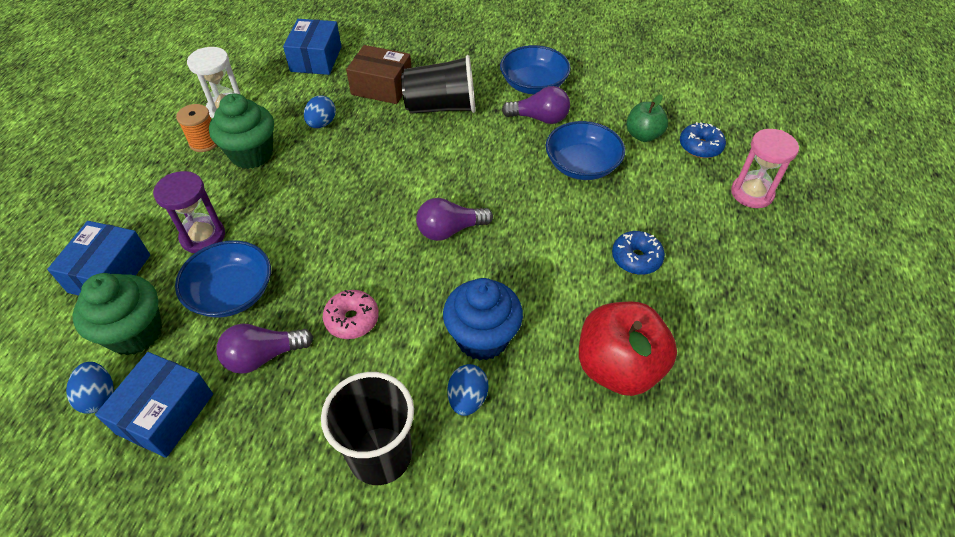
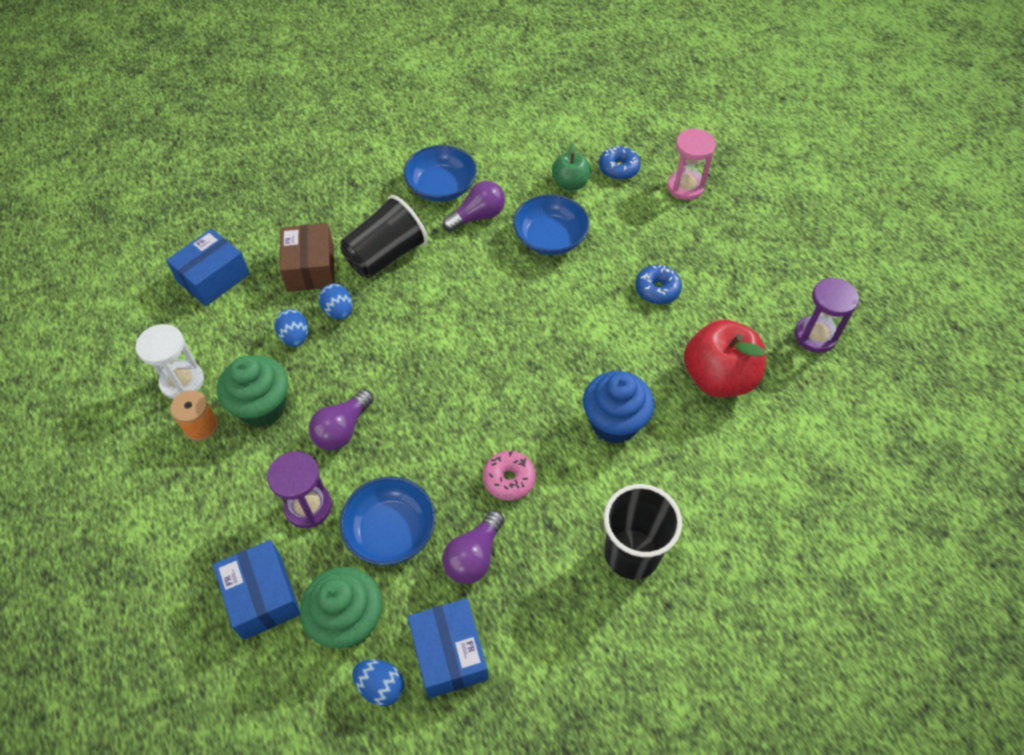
camera: 40 degrees left, 5 degrees up
blue box [283,19,342,75] -> blue box turned 75 degrees clockwise [166,229,250,306]
brown box [346,45,411,104] -> brown box turned 75 degrees counterclockwise [280,223,335,292]
purple light bulb [416,198,493,241] -> purple light bulb moved to [309,389,374,450]
blue egg [447,364,488,416] -> blue egg moved to [319,283,352,320]
none -> purple hourglass [795,277,859,353]

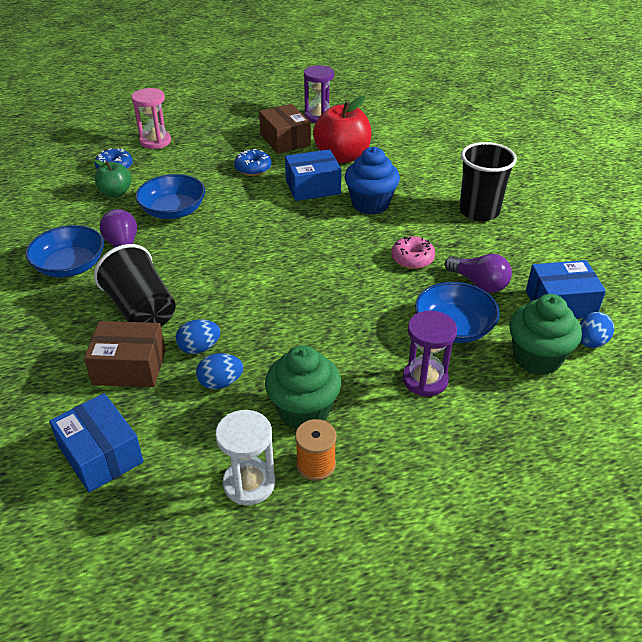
camera: 80 degrees left, 15 degrees down
blue box [213,540,300,640] -> blue box moved to [285,149,341,201]
purple light bulb [309,389,374,450] -> none
none -> brown box [259,104,311,154]

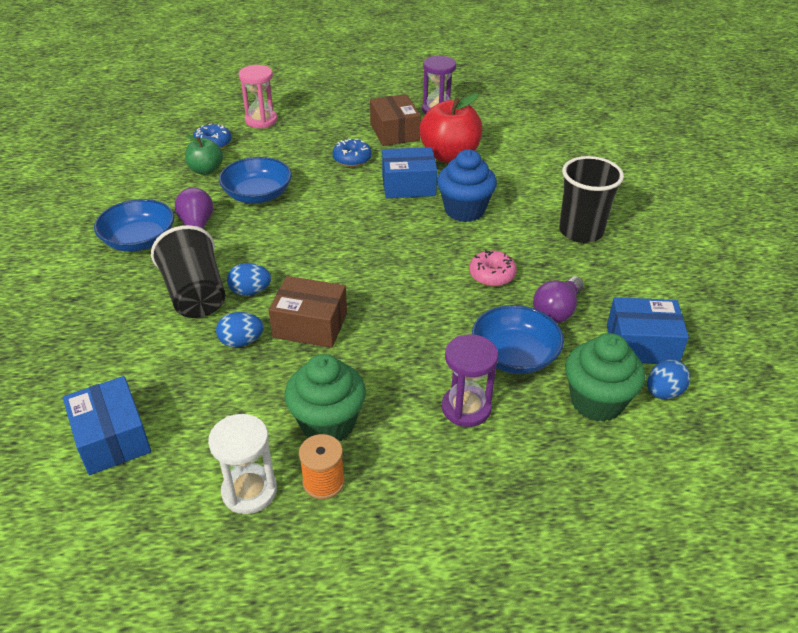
camera: 10 degrees right, 0 degrees up
brown box [84,321,165,387] -> brown box moved to [269,276,347,348]
blue egg [196,353,243,389] -> blue egg moved to [227,263,271,296]
purple light bulb [445,254,512,293] -> purple light bulb turned 75 degrees clockwise [533,276,584,323]

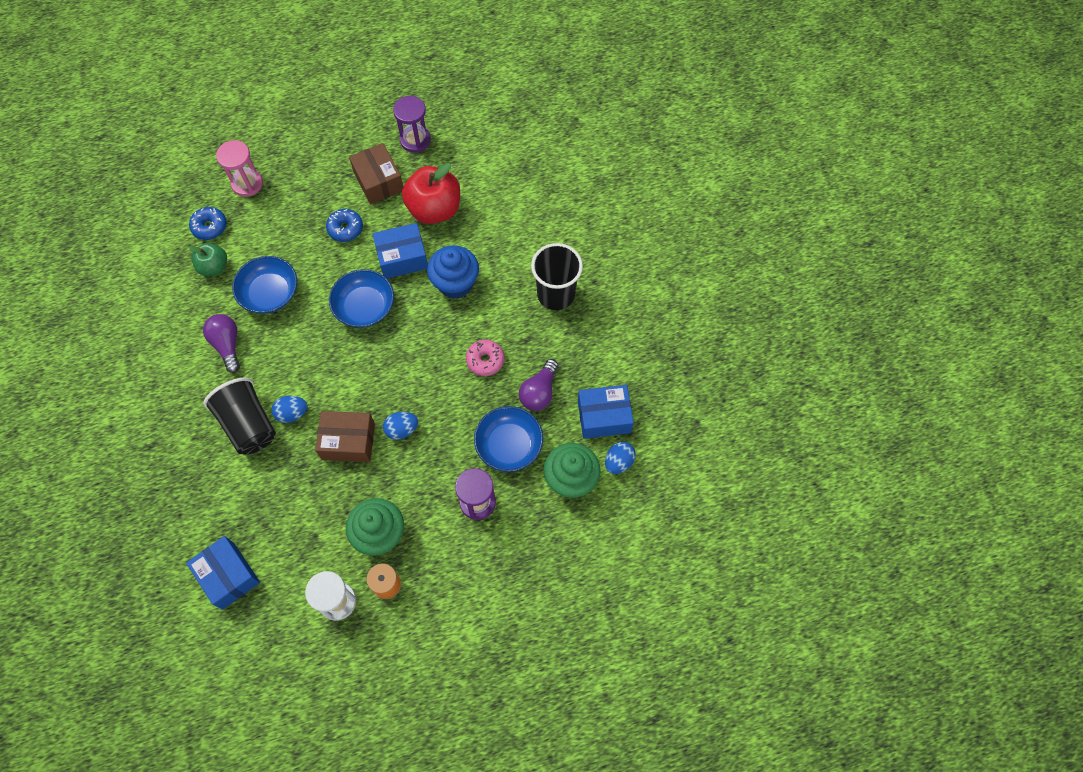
camera: 10 degrees left, 25 degrees up
blue bowl [94,199,174,252] -> blue bowl moved to [329,269,394,327]
blue egg [216,312,264,347] -> blue egg moved to [383,412,418,440]

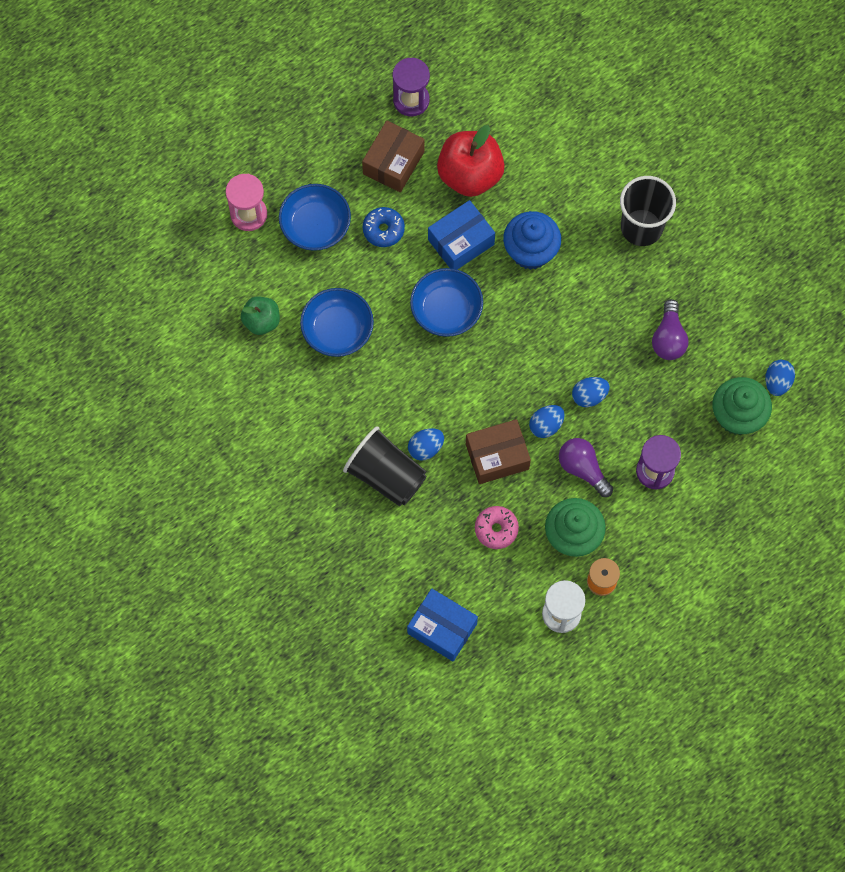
camera: 20 degrees left, 5 degrees up
blue donut [189,207,227,240] -> none
purple light bulb [203,314,240,373] -> purple light bulb moved to [559,438,613,497]
brown box [349,143,403,205] -> brown box turned 75 degrees clockwise [362,120,424,192]
pink donut [466,340,504,376] -> pink donut moved to [475,506,519,549]
blue bowl [474,406,543,472] -> blue bowl moved to [279,184,351,251]
blue box [578,385,634,439] -> none
none -> blue egg [572,377,610,407]

